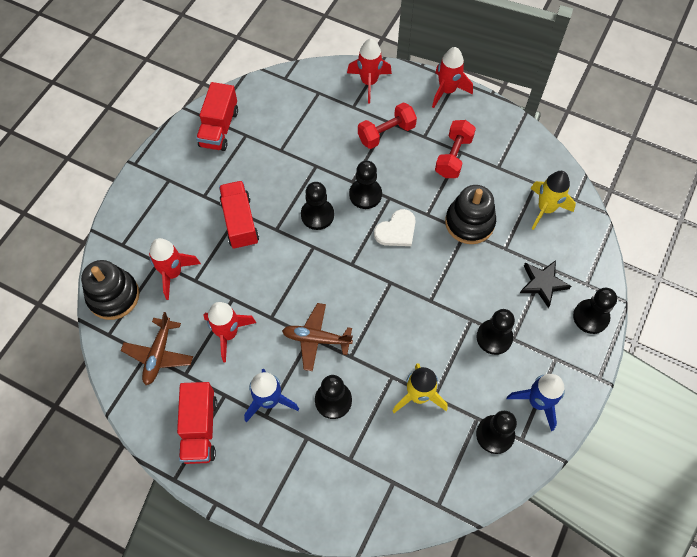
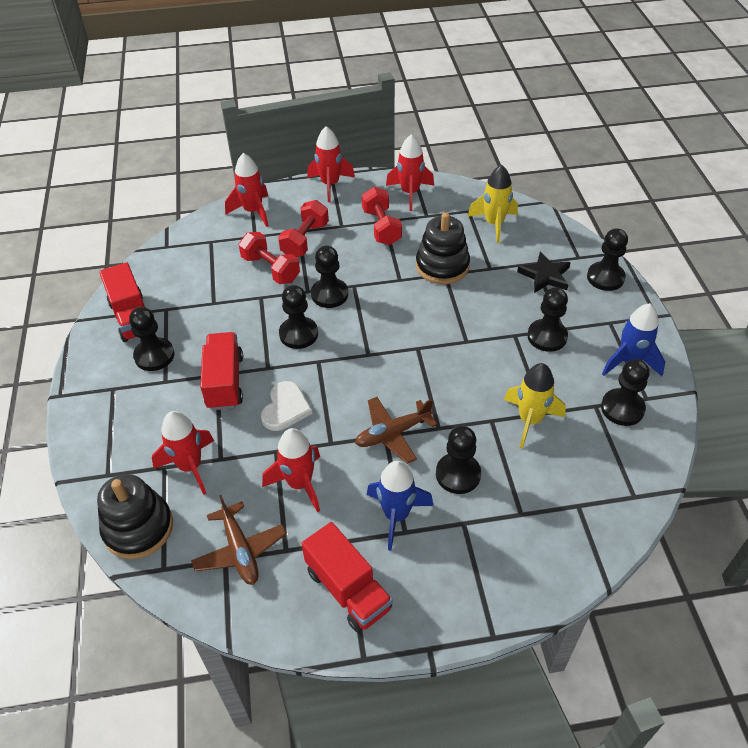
camera: 35 degrees left, 15 degrees down
red truck [219,181,259,249] -> red truck turned 45 degrees clockwise [200,332,243,410]
white heart [374,209,416,246] -> white heart moved to [261,381,312,431]
none -> black pawn [129,307,175,371]
none -> red dumbbell [239,232,300,284]
none -> red rocket [386,134,434,211]

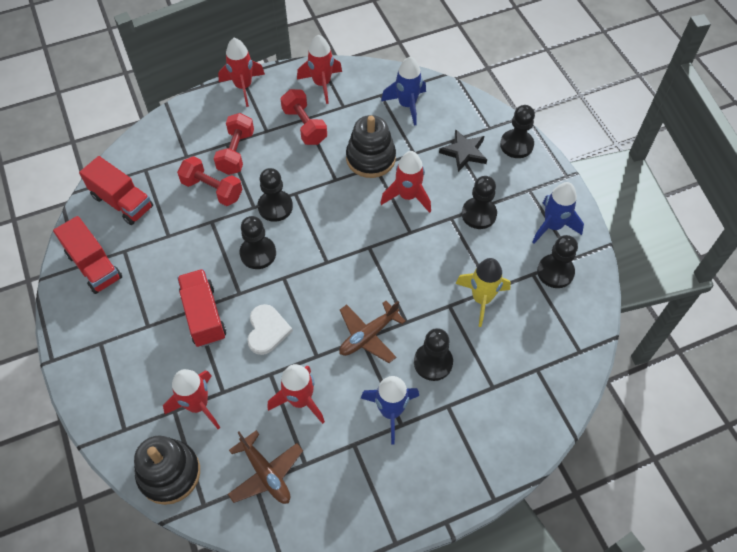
camera: 15 degrees left, 10 degrees up
black pawn [129,307,175,371] -> none
red rocket [225,153,269,227] -> red rocket moved to [381,151,431,213]
red truck [301,522,393,633] -> red truck moved to [79,156,153,225]
yellow rocket [467,165,518,243] -> blue rocket [381,57,426,126]

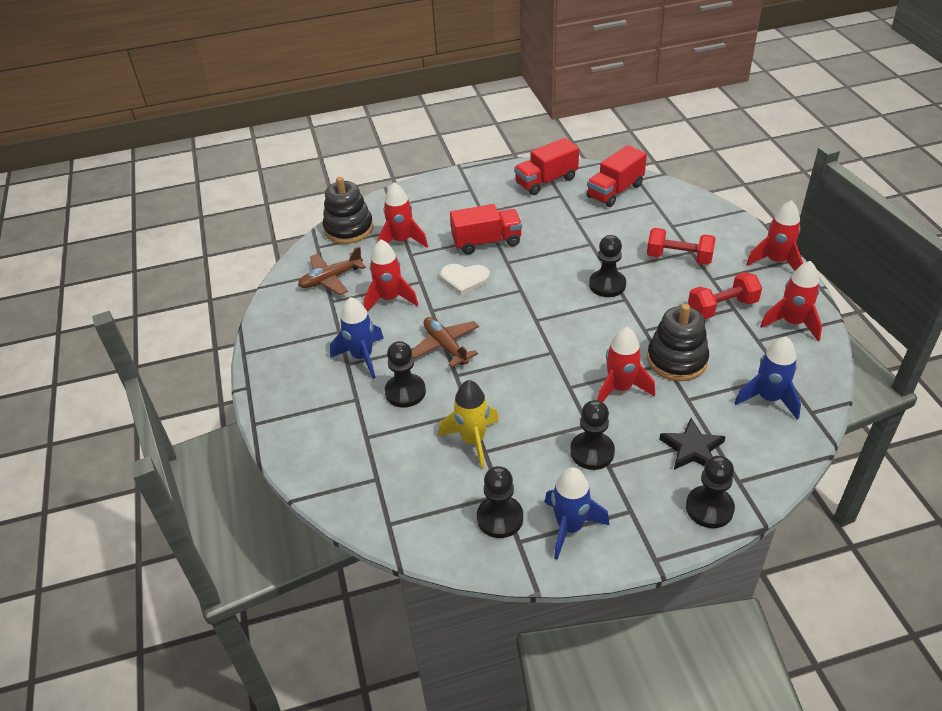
camera: 100 degrees right, 15 degrees down
red dumbbell [177,156,243,206] -> none
black pawn [239,216,276,269] -> none

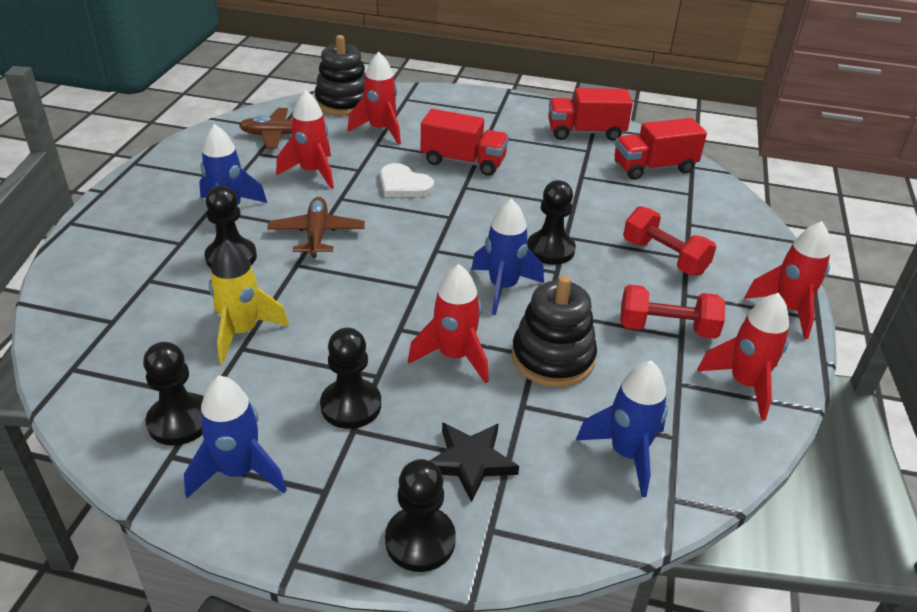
camera: 25 degrees right, 5 degrees down
none -> blue rocket [471,199,544,315]

